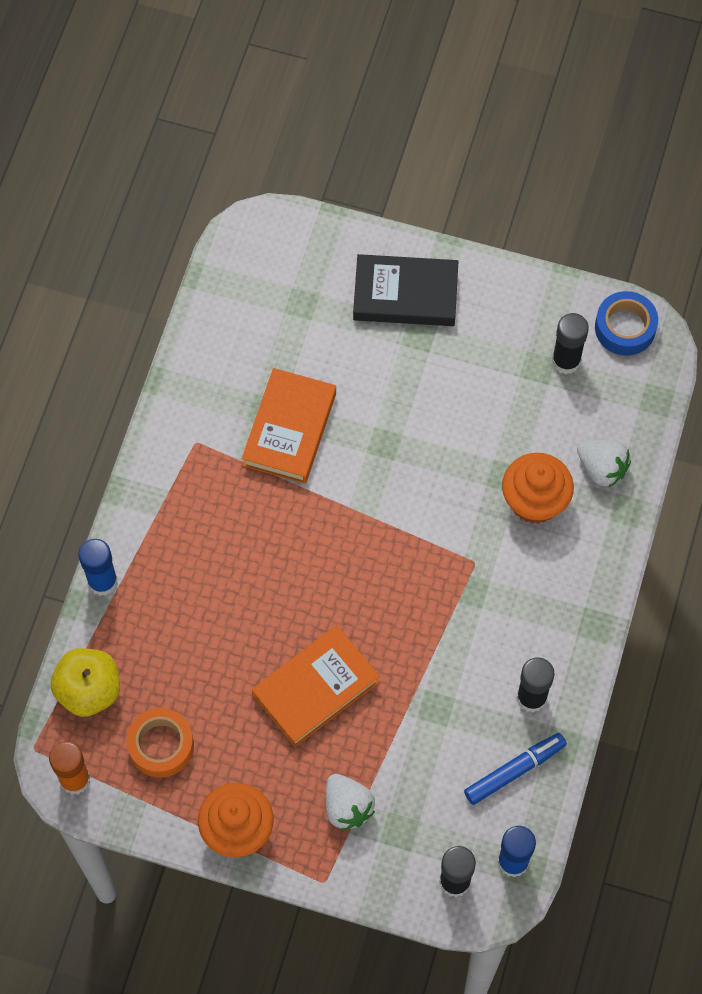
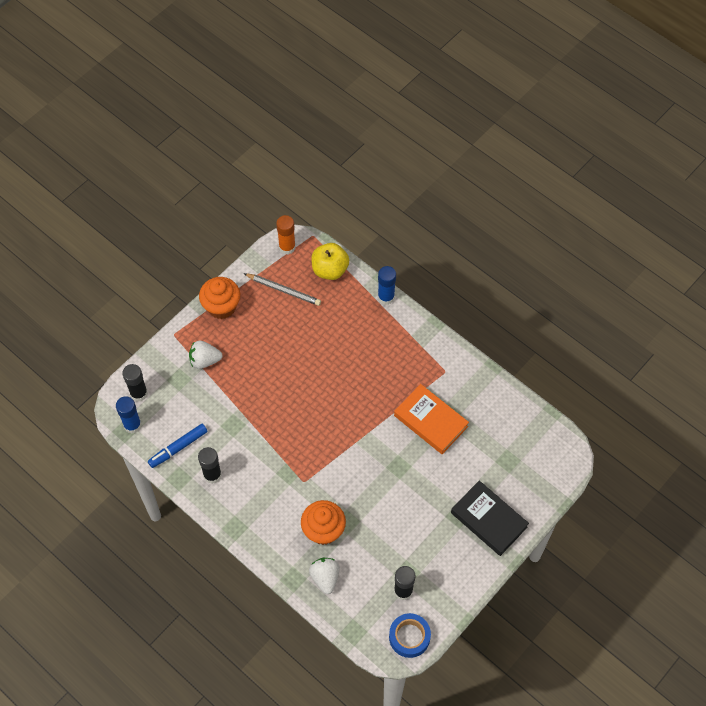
camera: 115 degrees right, 5 degrees down
orange tape [126,708,194,778] -> grey pencil [243,273,321,306]
orange book [252,625,380,747] -> none
black book [353,254,458,326] -> black book turned 75 degrees counterclockwise [451,480,529,556]
blue marker [464,733,567,805] -> blue marker turned 60 degrees clockwise [148,424,208,468]
white strawberry [577,440,631,488] -> white strawberry turned 105 degrees clockwise [309,558,340,594]

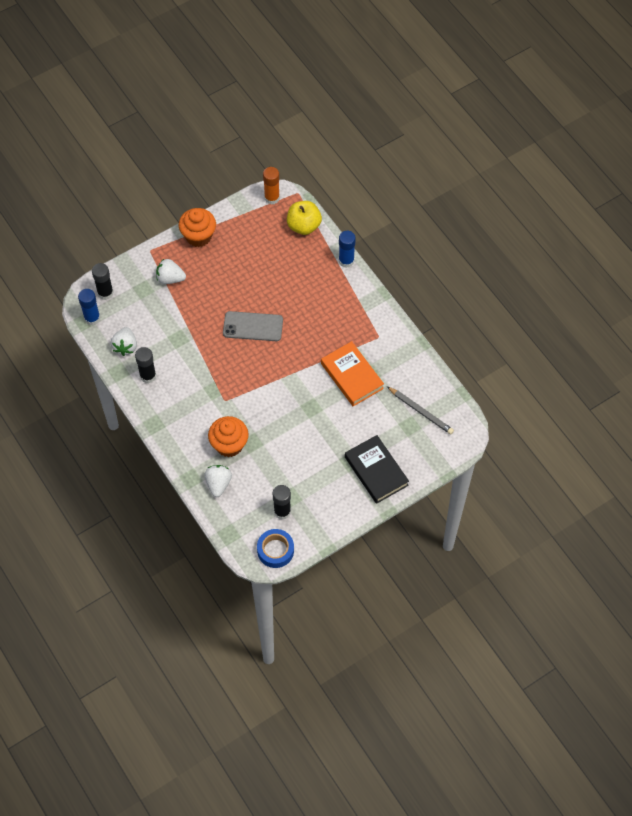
camera: 15 degrees right, 0 degrees up
blue marker [148,424,208,468] -> white strawberry [111,327,137,356]
grey pencil [243,273,321,306] -> grey pencil moved to [387,386,454,435]
none -> grey phone [223,311,283,341]

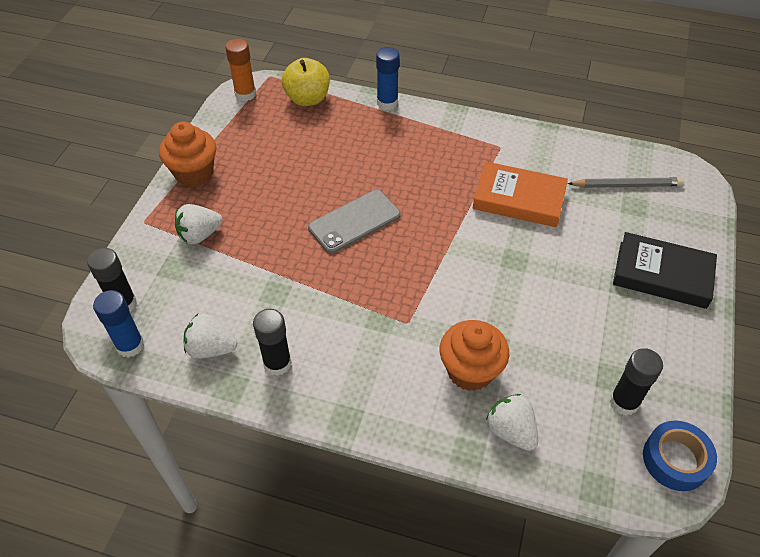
camera: 40 degrees left, 10 degrees down
white strawberry [111,327,137,356] -> white strawberry turned 135 degrees clockwise [184,314,237,359]

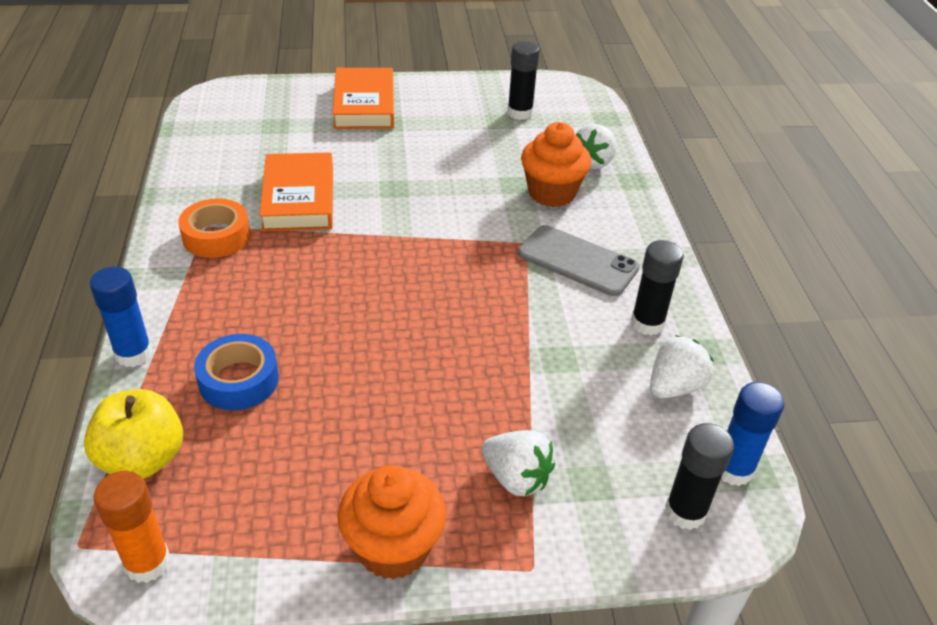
camera: 115 degrees left, 10 degrees down
white strawberry [184,314,237,359] -> white strawberry turned 120 degrees counterclockwise [650,335,714,399]
grey phone [308,190,401,253] -> grey phone moved to [518,225,640,296]
grey pencil [567,178,684,188] -> none
black book [613,232,717,309] -> orange book [332,68,394,129]
blue tape [643,421,717,491] -> blue tape moved to [194,334,279,410]
none -> orange tape [178,198,250,258]

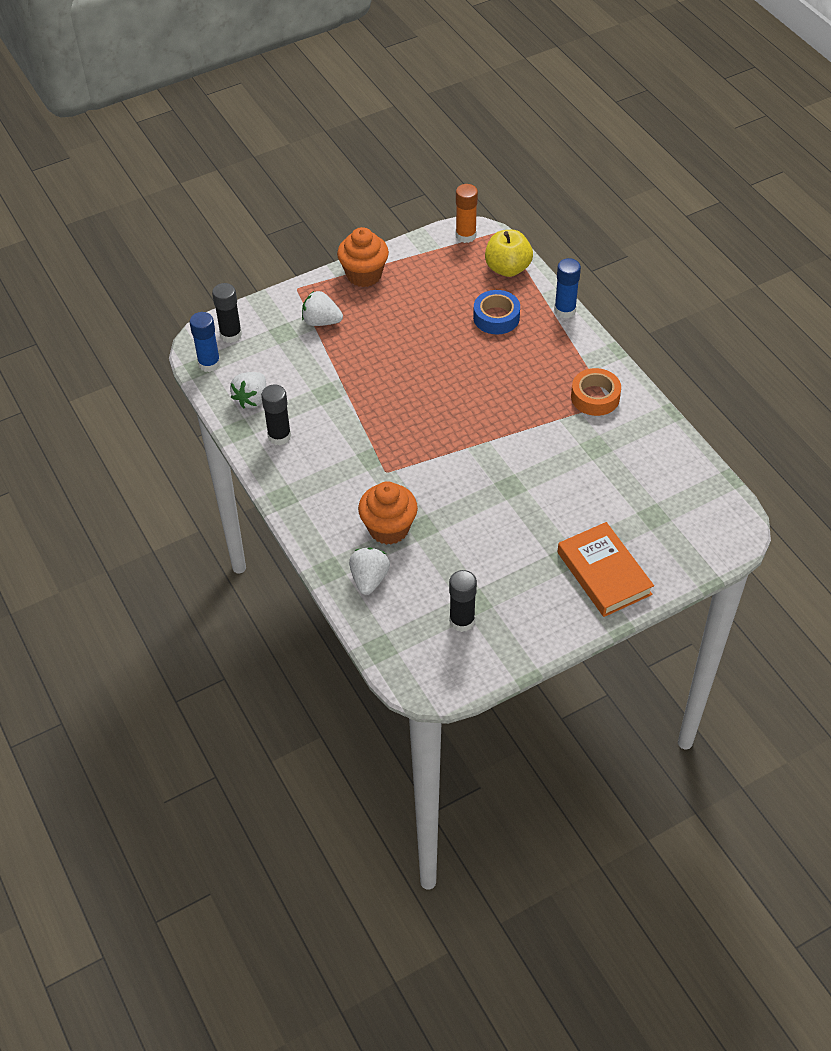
camera: 160 degrees right, 10 degrees up
orange book [259,153,333,232] -> none
grey phone [518,225,640,296] -> none

